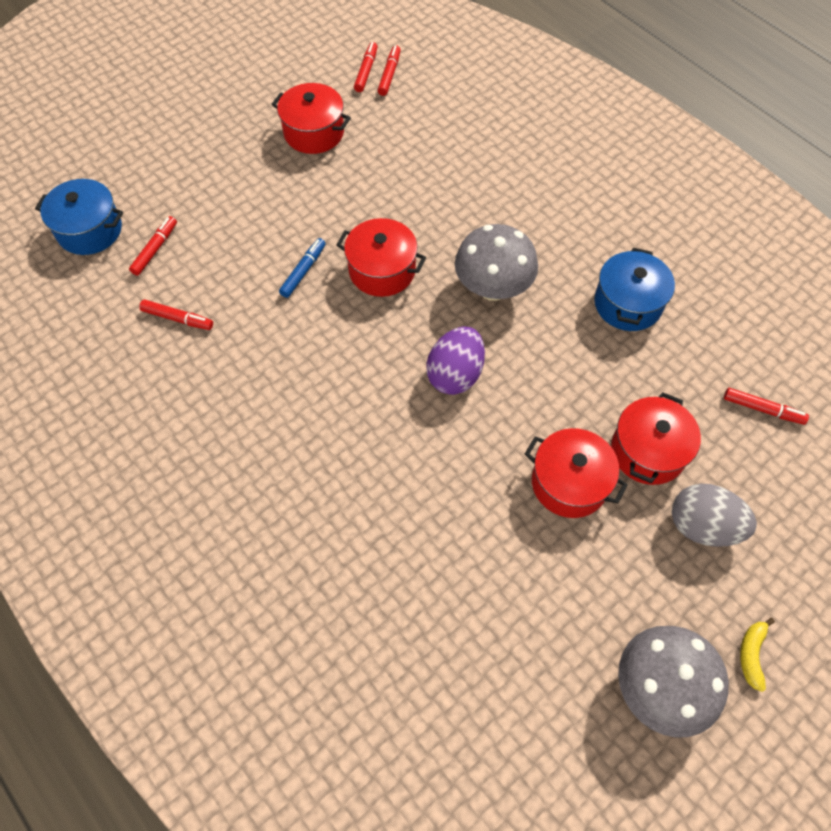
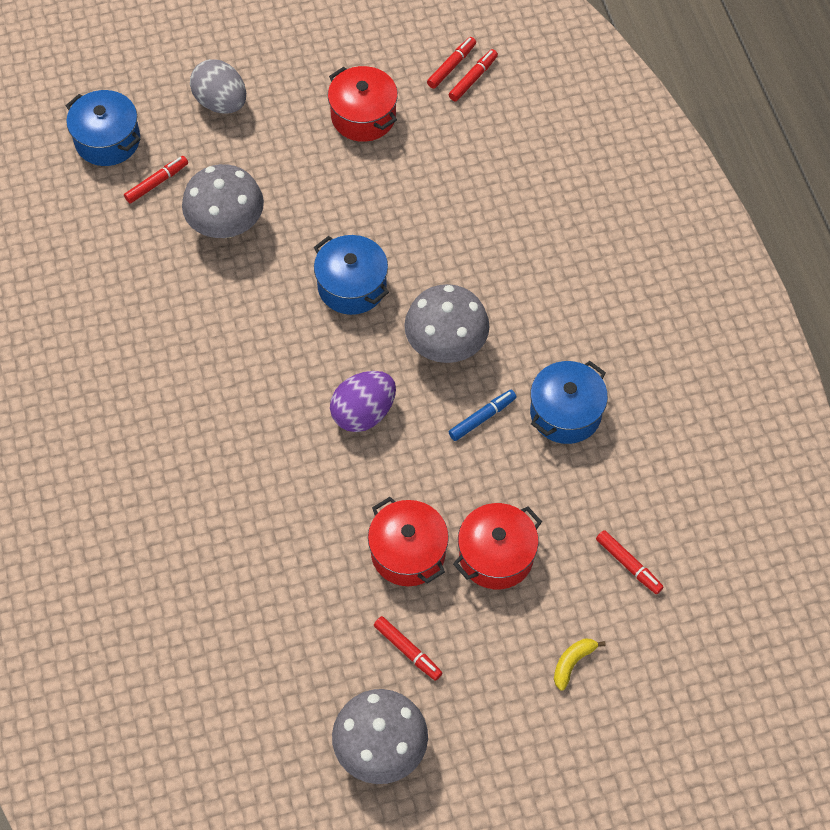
camera: 25 degrees right, 0 degrees up
red marker [139,300,213,330] -> red marker moved to [374,616,442,681]
blue marker [279,238,326,298] -> blue marker moved to [449,390,517,441]
red pot [337,218,426,297] -> blue pot [314,235,389,315]
grey egg [672,484,757,547] -> grey egg moved to [190,59,246,113]
yellow banana [740,618,775,692] -> yellow banana moved to [554,639,606,691]
none -> grey mushroom [182,164,264,238]

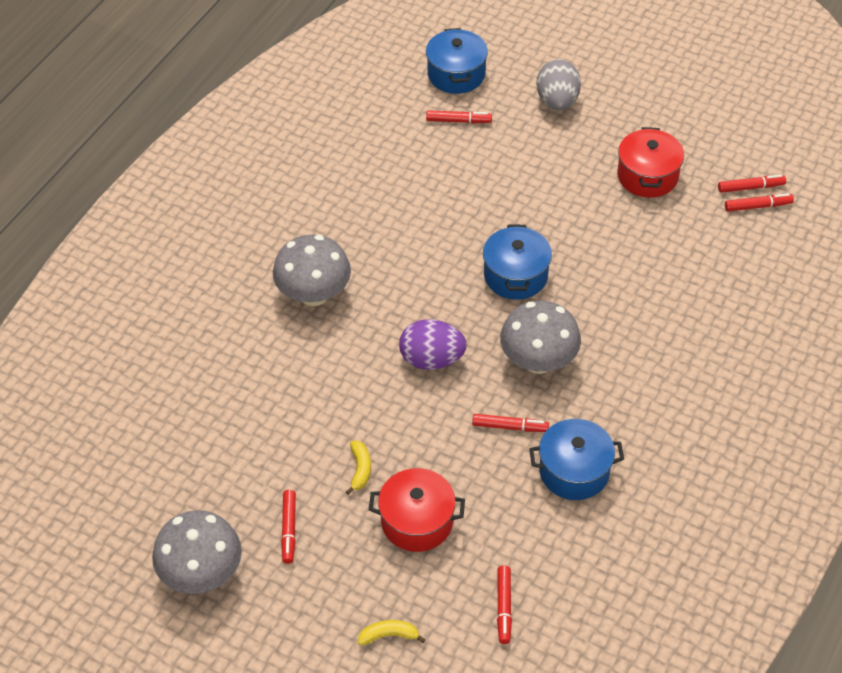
camera: 45 degrees right, 10 degrees down
grey mushroom [182,164,264,238] -> grey mushroom moved to [273,235,351,306]
red pot [368,497,449,586] -> yellow banana [346,441,371,495]
blue marker [449,390,517,441] -> red marker [472,414,549,432]

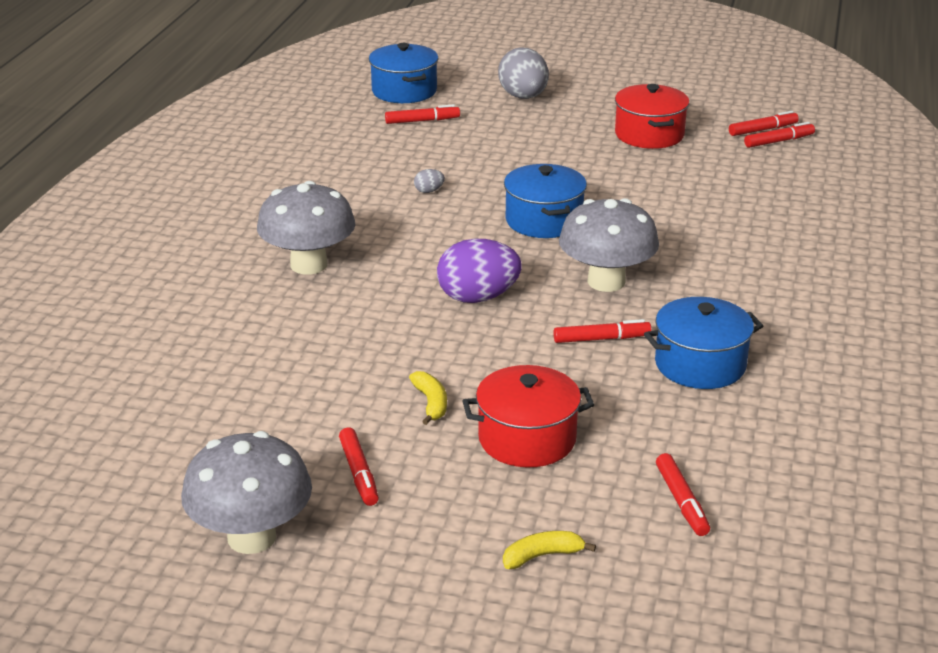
camera: 15 degrees left, 20 degrees down
none -> grey egg [414,169,445,193]

